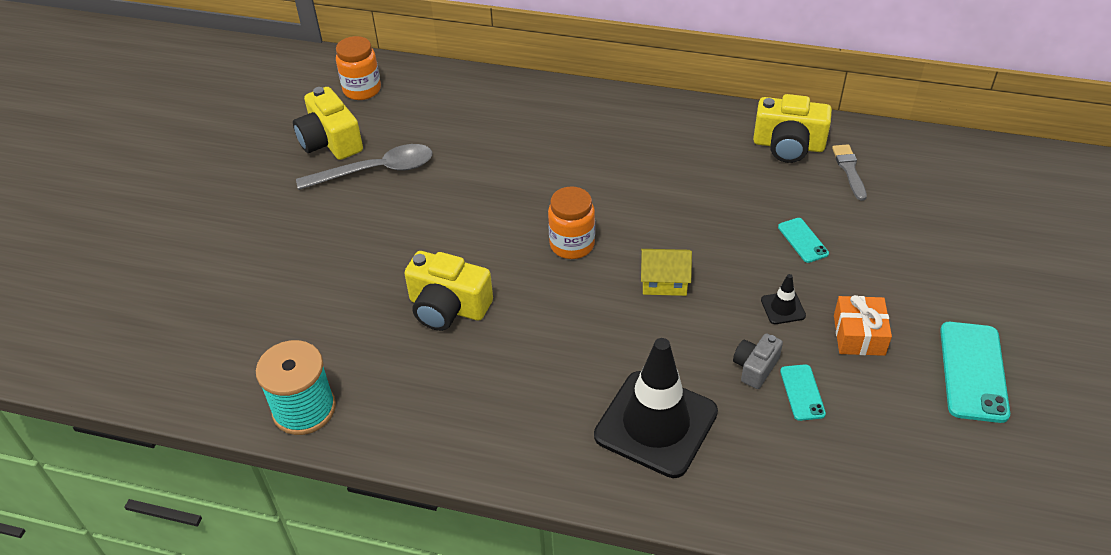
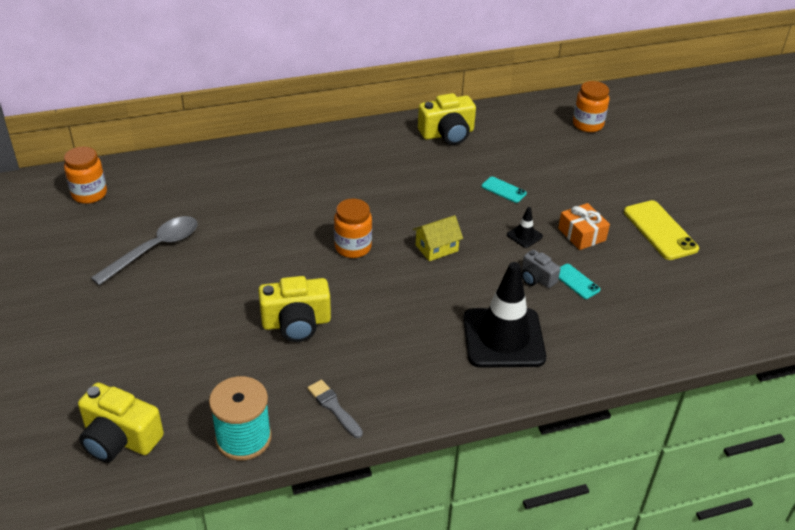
camera: 35 degrees left, 5 degrees down
yellow camera [293,87,363,160] -> yellow camera moved to [78,382,164,463]
grey camera [733,333,783,389] -> grey camera turned 45 degrees counterclockwise [521,250,561,288]
grey brush [832,144,867,201] -> grey brush moved to [307,380,363,438]
turquoise phone [940,322,1010,423] -> yellow phone [624,200,699,260]
none -> orange jar [573,81,609,132]

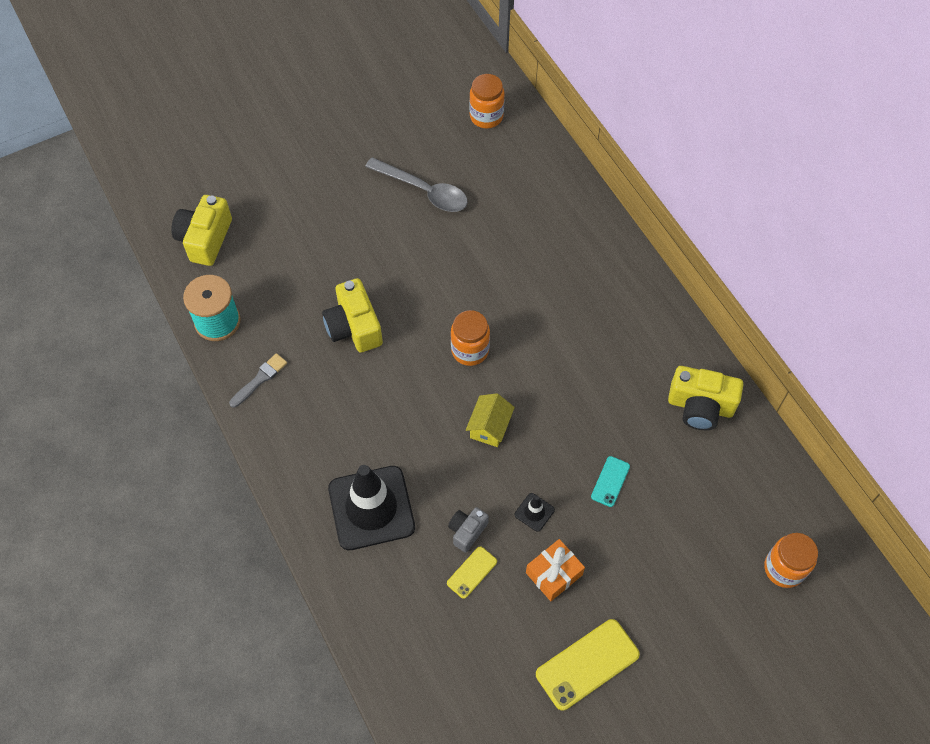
camera: 80 degrees right, 20 degrees up
yellow house [413,215,463,261] -> yellow house turned 60 degrees clockwise [466,393,515,447]
yellow camera [418,93,476,145] -> yellow camera turned 45 degrees counterclockwise [668,366,743,430]
turquoise phone [559,264,600,299] -> yellow phone [447,547,497,599]

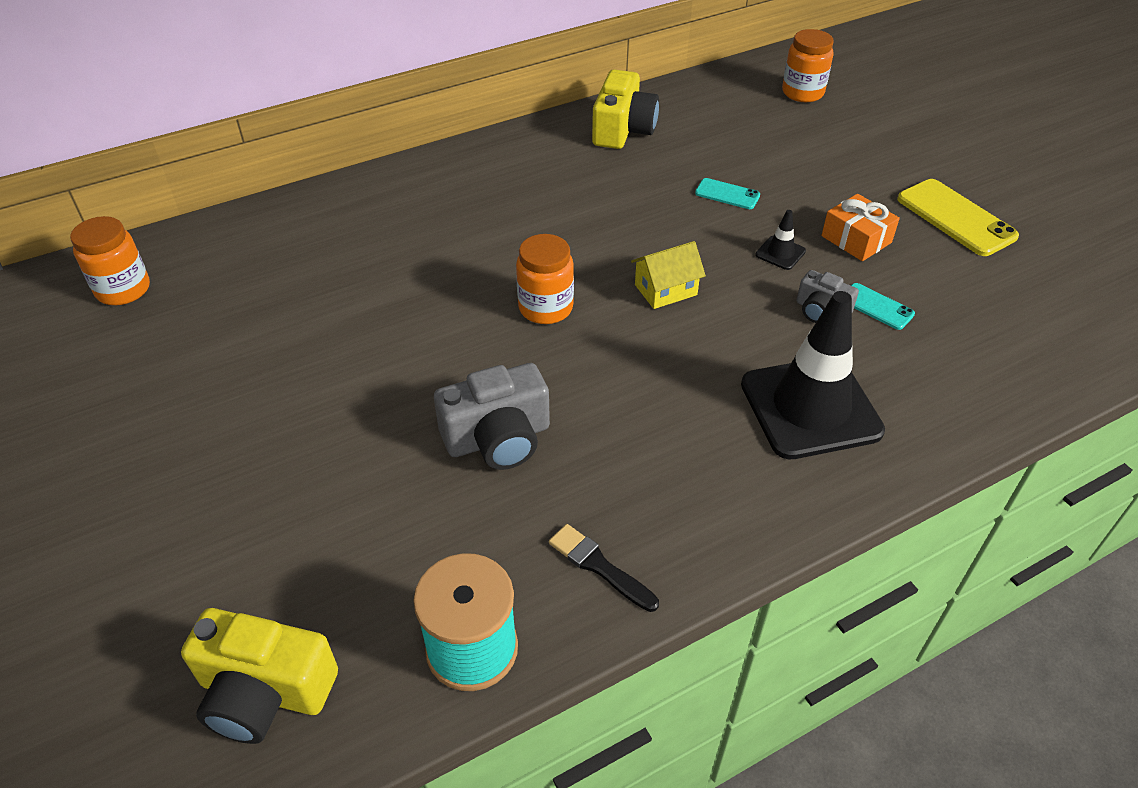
camera: 90 degrees left, 15 degrees down
grey brush [229,353,287,408] -> black brush [549,524,659,612]
yellow camera [322,278,383,353] -> grey camera [434,363,550,470]
grey spoon [365,157,468,212] -> none
yellow phone [447,547,497,599] -> turquoise phone [851,283,915,330]
yellow house [466,393,515,447] -> yellow house turned 45 degrees counterclockwise [631,241,706,309]

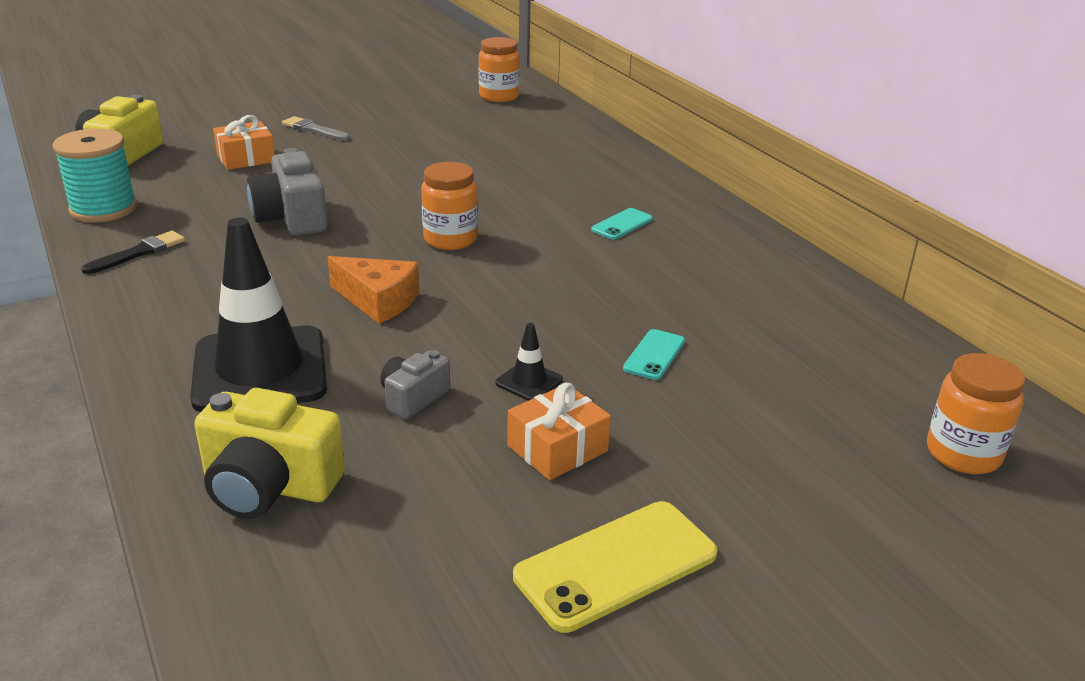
camera: 90 degrees right, 15 degrees down
yellow camera [592,69,659,149] -> yellow camera moved to [194,388,345,519]
yellow house [631,241,706,309] -> none
turquoise phone [851,283,915,330] -> turquoise phone moved to [591,208,653,240]
none -> orange gift [213,115,275,170]
none -> grey brush [282,116,350,141]
none -> orange cheese [328,256,420,324]

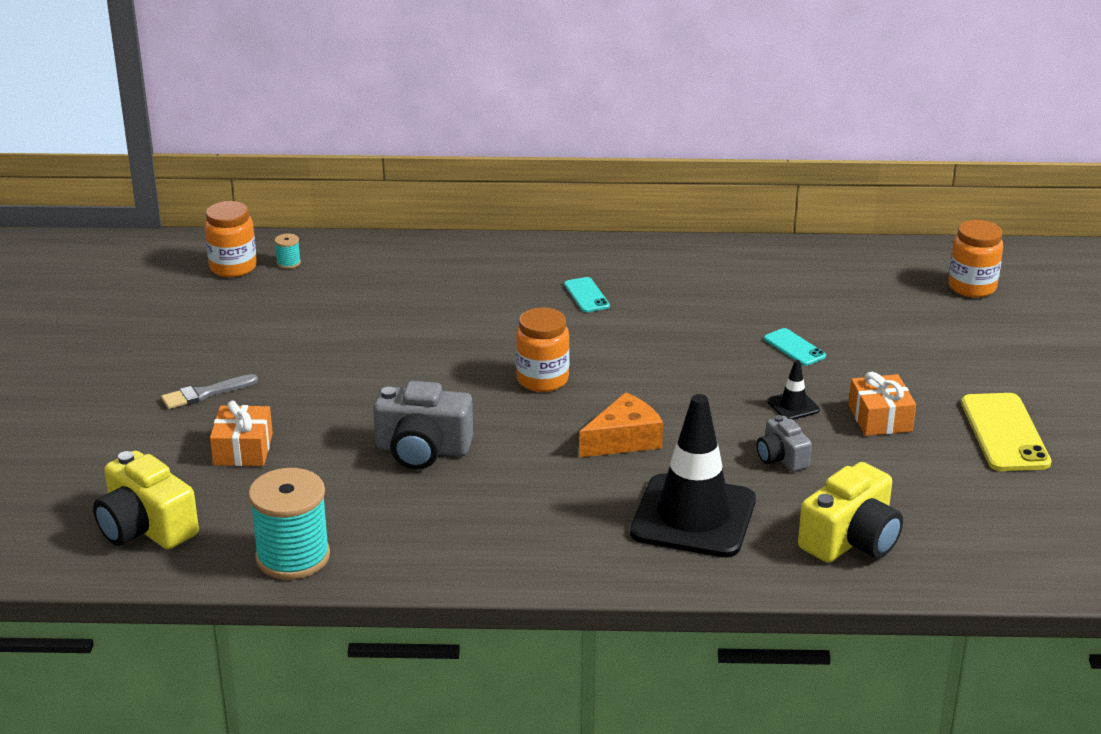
camera: 60 degrees left, 0 degrees up
black brush [81,231,185,274] -> none
none -> turquoise spool [275,233,301,269]

